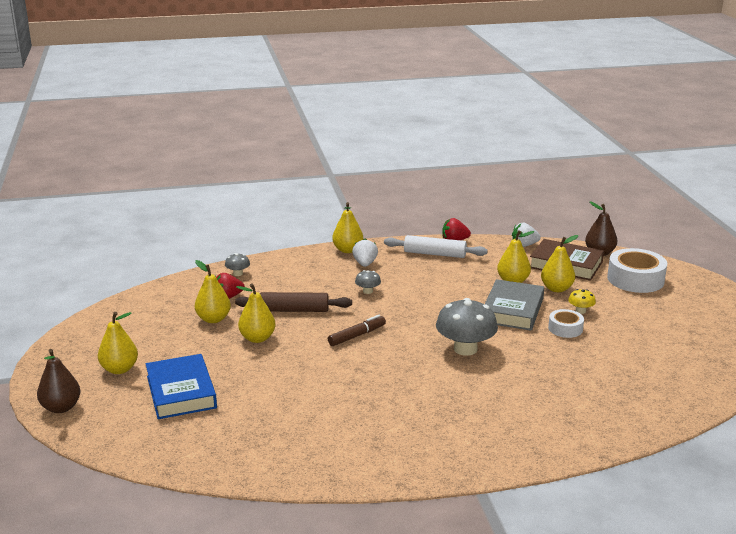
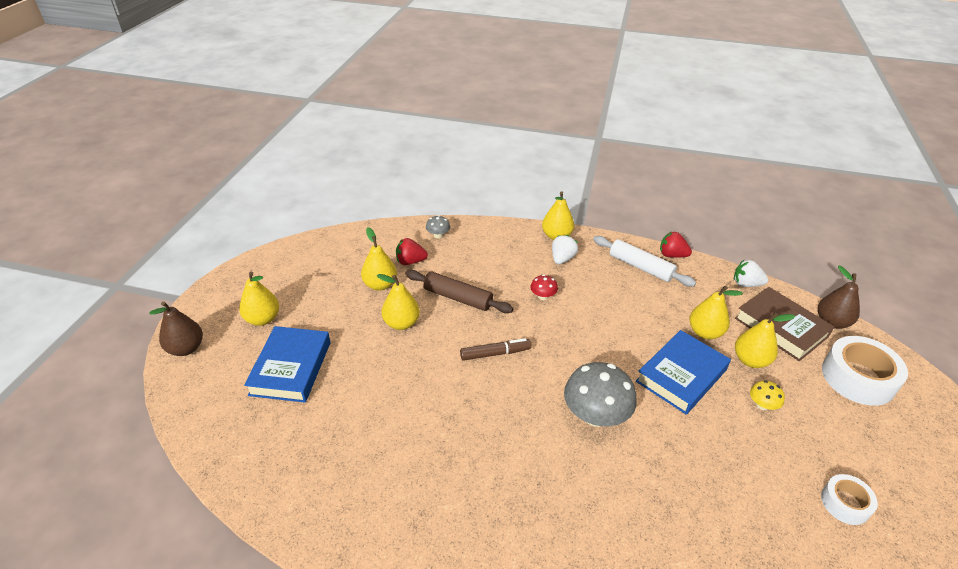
camera: 25 degrees right, 15 degrees up
grey mushroom [355,270,381,294] -> red mushroom [530,275,558,300]
grey book [485,279,544,331] -> blue book [636,330,731,415]
white tape [548,309,584,338] -> white tape moved to [821,474,878,525]

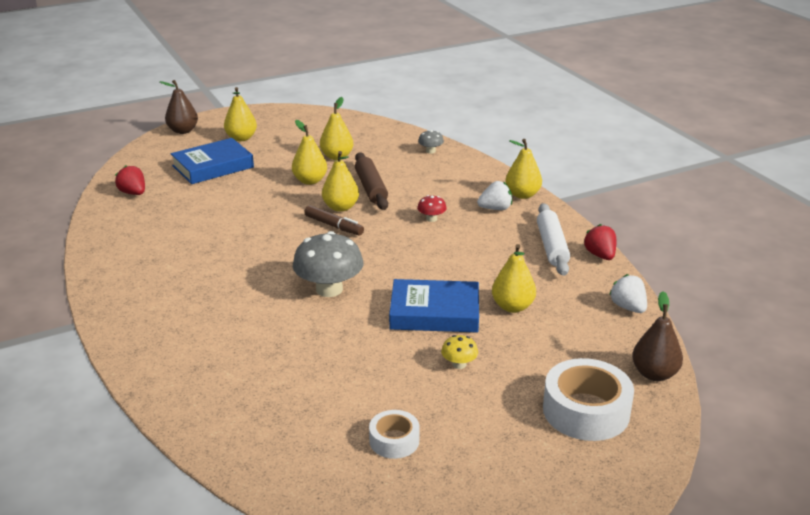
camera: 50 degrees right, 10 degrees down
red strawberry [396,238,428,265] -> red strawberry moved to [115,165,145,195]
brown book [735,287,834,361] -> none
yellow pear [735,313,796,368] -> yellow pear moved to [322,151,359,212]

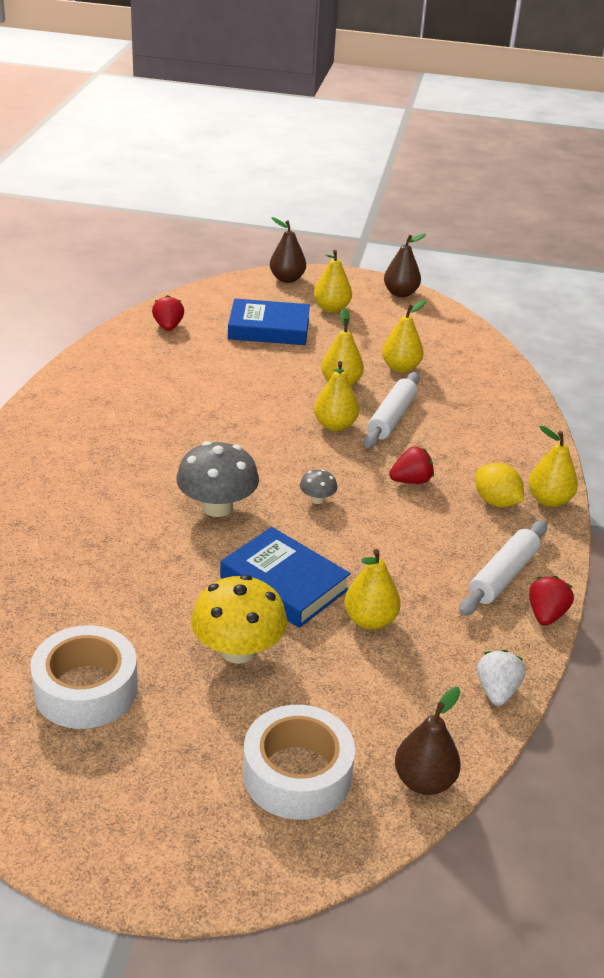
camera: 35 degrees right, 5 degrees up
brown marker [304,205,364,236] -> none
brown rolling pin [355,152,388,210] -> white rolling pin [364,372,420,448]
white tape [369,410,420,459] -> white tape [30,625,138,729], size x1.79
red mushroom [417,195,447,222] -> red strawberry [389,446,434,484]
grey mushroom [418,130,444,154] -> grey mushroom moved to [300,469,337,504]
yellow mushroom [441,335,478,369] -> yellow mushroom [191,575,287,664], size x2.12
white strawberry [477,181,512,210] -> yellow lemon [475,463,524,507]
none -> brown pear [384,234,426,297]

